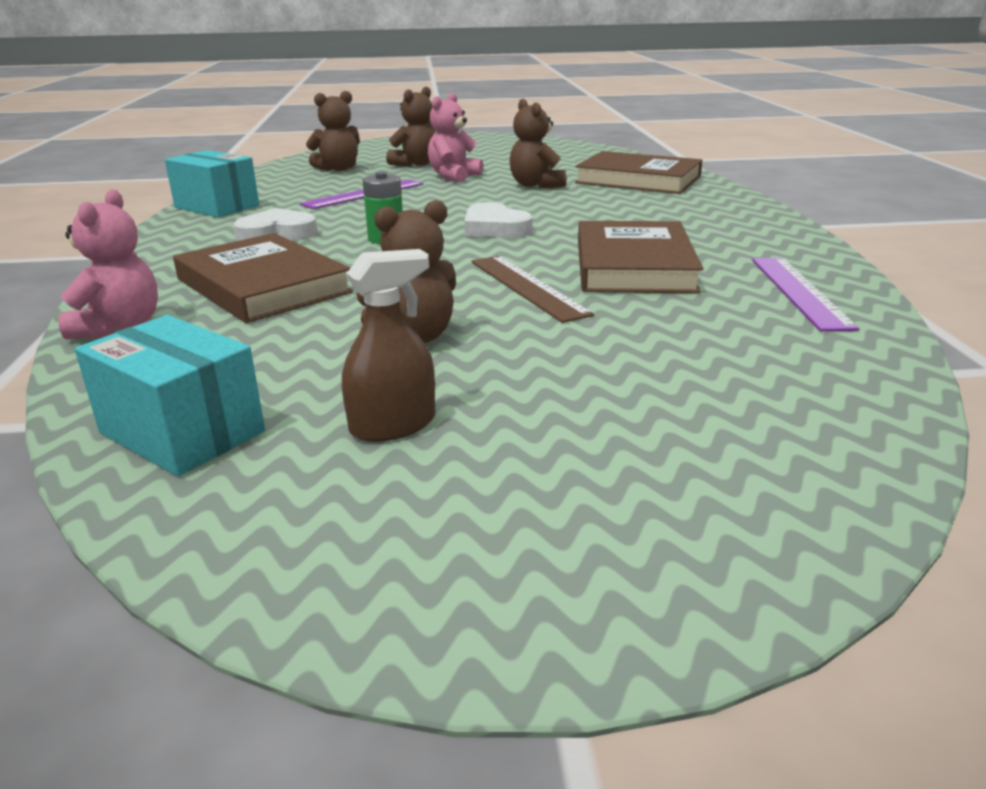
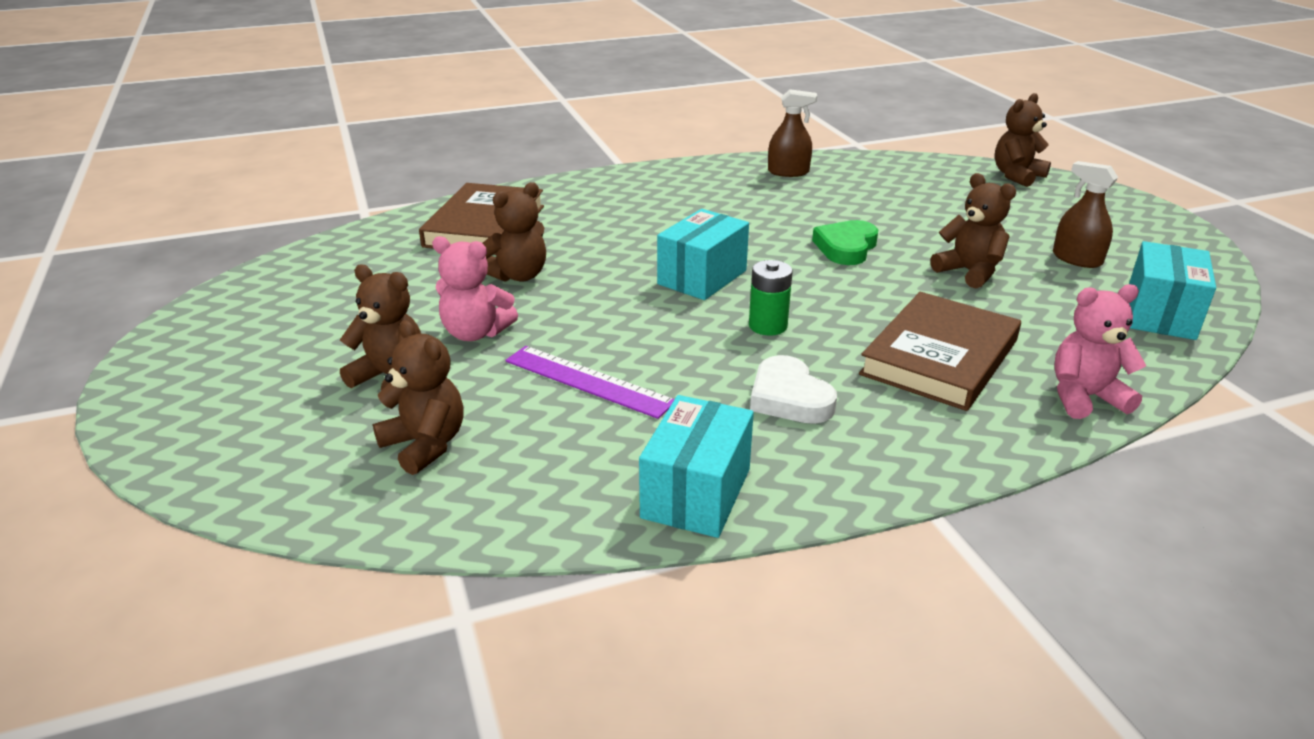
camera: 105 degrees left, 5 degrees up
white heart [464,202,533,238] -> turquoise box [657,209,749,300]
brown ruler [471,256,594,323] -> green heart [812,220,878,265]
brown book [578,221,703,293] -> none
purple ruler [752,258,859,332] -> brown spray bottle [768,89,817,177]
none -> brown teddy bear [995,93,1051,187]

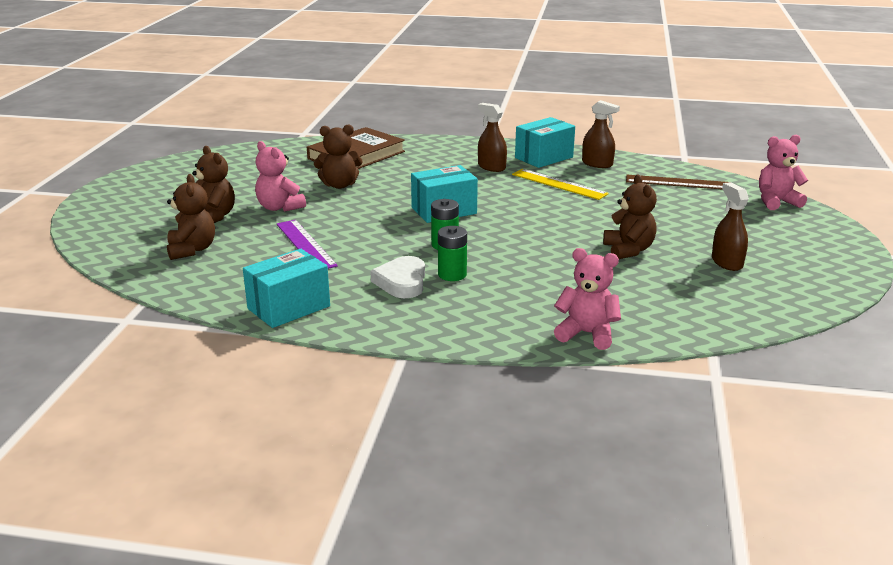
camera: 30 degrees right, 5 degrees down
green heart [812,220,878,265] -> none
brown book [859,292,1021,411] -> none
brown teddy bear [995,93,1051,187] -> pink teddy bear [759,135,808,210]
turquoise box [1129,241,1216,340] -> turquoise box moved to [515,117,575,168]
none -> green battery [438,226,467,281]
none -> brown spray bottle [478,103,507,172]
none -> yellow ruler [512,169,609,200]
none -> brown ruler [626,175,728,189]

